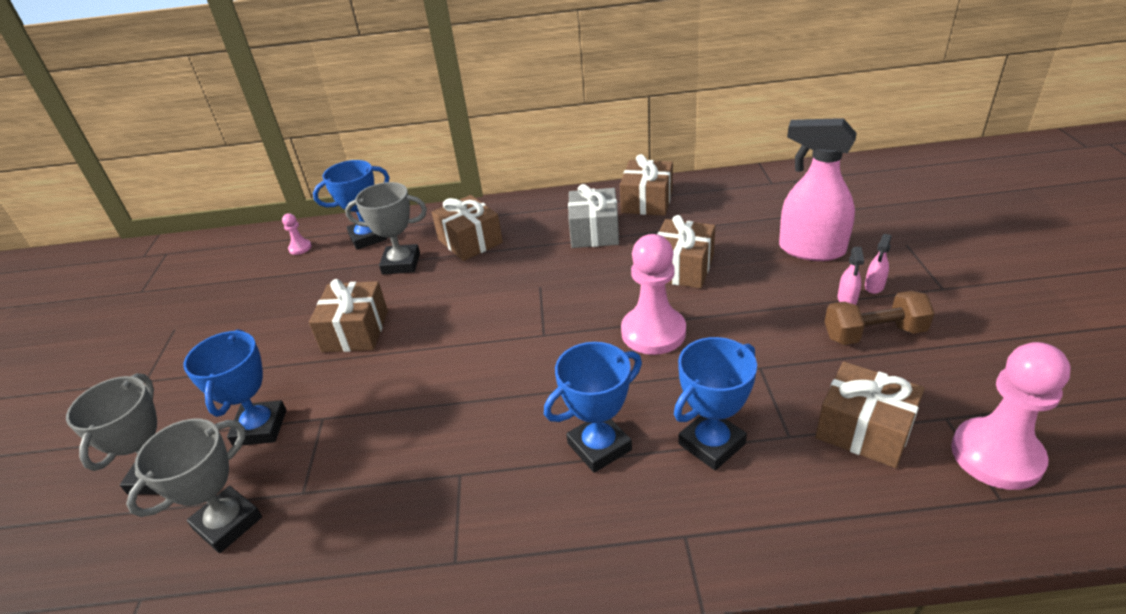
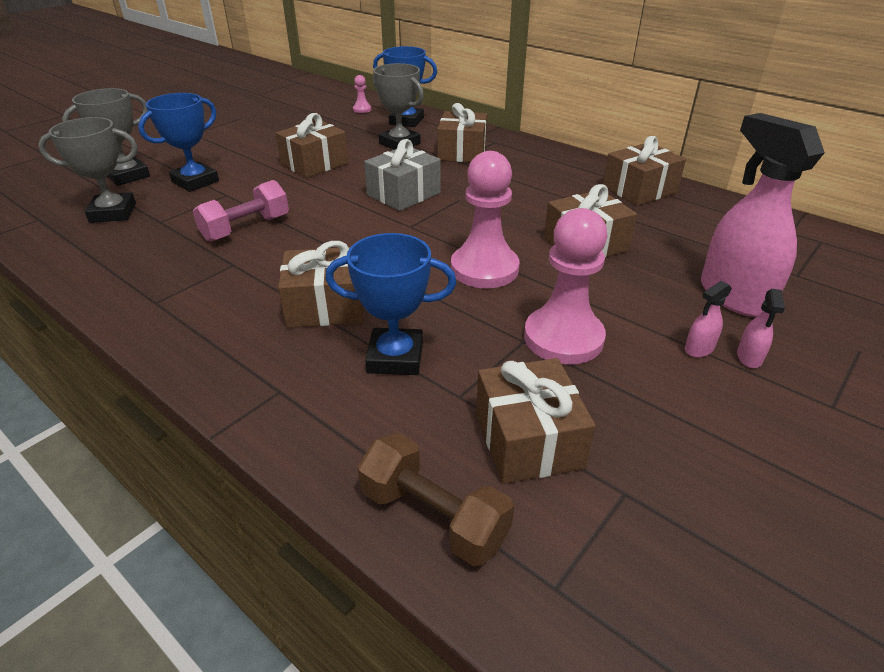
camera: 40 degrees right, 0 degrees up
blue trophy [544,342,642,473] -> brown gift [278,241,363,328]
grey gift [568,184,619,248] -> grey gift moved to [364,139,441,211]
brown dumbbell [825,291,935,345] -> brown dumbbell moved to [358,433,514,566]
pink spray bottle [865,234,892,294] -> pink spray bottle turned 60 degrees counterclockwise [737,289,785,368]
pink pawn [951,342,1071,490] -> pink pawn moved to [524,208,608,365]
none -> pink dumbbell [193,180,289,242]

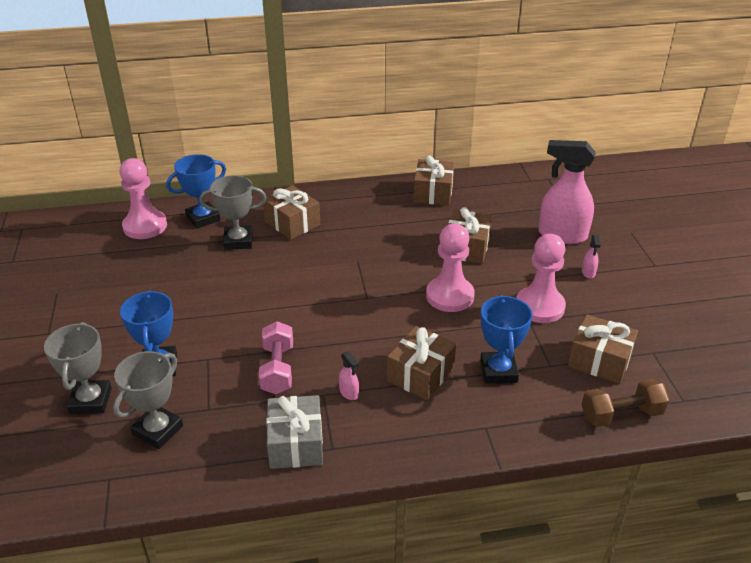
camera: 50 degrees left, 0 degrees up
brown gift [276,113,349,178] -> none
blue trophy [325,233,456,375] -> blue trophy turned 45 degrees counterclockwise [480,295,533,383]
pink pawn [353,75,372,113] -> pink pawn [119,158,167,239], size x2.28
grey gift [364,139,441,211] -> grey gift moved to [266,395,323,469]
pink spray bottle [737,289,785,368] -> pink spray bottle moved to [339,351,359,400]

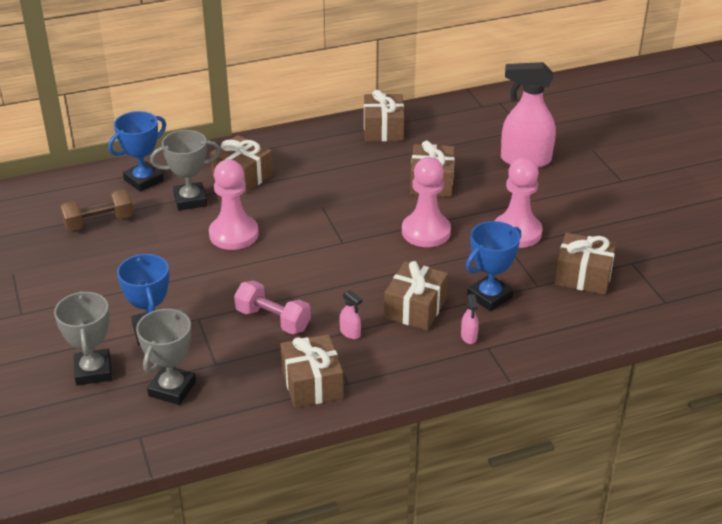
camera: 10 degrees left, 0 degrees up
pink pawn [119,158,167,239] -> pink pawn moved to [209,159,259,250]
pink dumbbell [259,321,293,394] -> pink dumbbell turned 45 degrees counterclockwise [234,281,311,334]
grey gift [266,395,323,469] -> brown gift [280,334,344,408]
blue trophy [480,295,533,383] -> blue trophy turned 60 degrees clockwise [466,221,521,311]
pink spray bottle [582,235,600,279] -> pink spray bottle moved to [461,294,479,344]
brown dumbbell [582,379,669,427] -> brown dumbbell moved to [60,189,134,231]

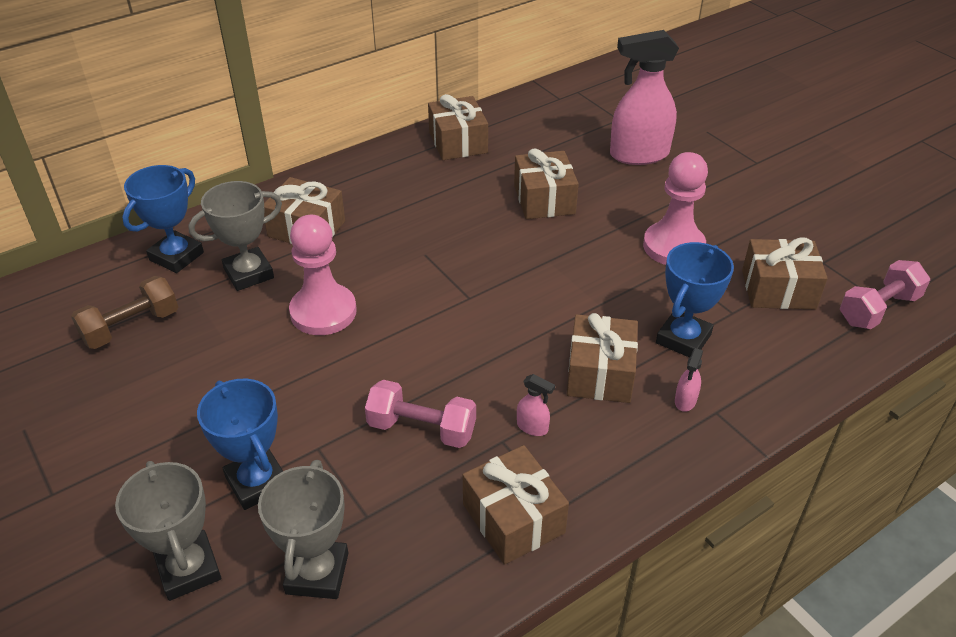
camera: 15 degrees left, 5 degrees up
pink pawn [402,157,451,247] -> none
pink spray bottle [461,294,479,344] -> pink spray bottle turned 45 degrees clockwise [675,348,703,412]
none -> pink dumbbell [840,260,930,329]

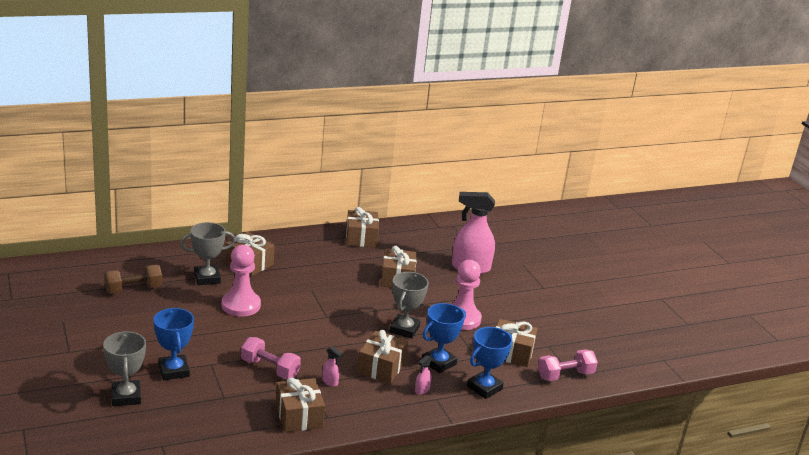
camera: 10 degrees right, 15 degrees down
blue trophy [122,165,204,273] -> blue trophy moved to [467,327,513,399]
grey trophy [258,460,348,599] -> grey trophy moved to [390,272,429,339]

